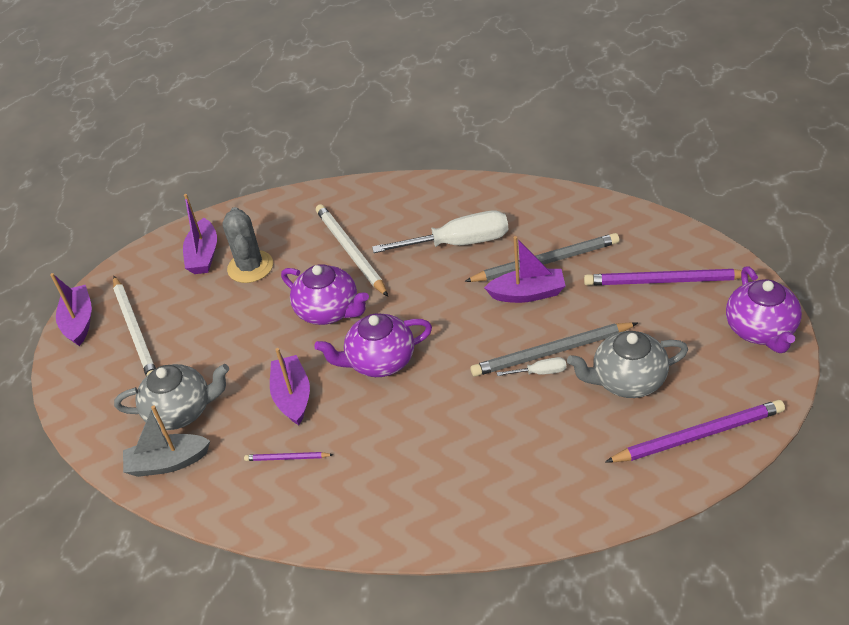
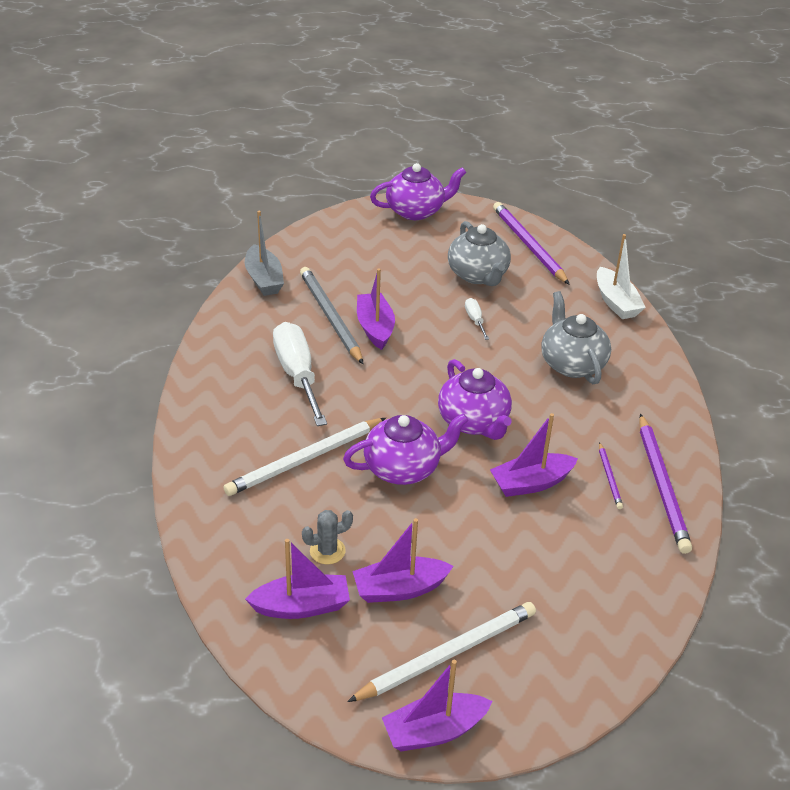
camera: 105 degrees left, 5 degrees down
grey teapot [114,364,229,430] -> grey teapot moved to [541,291,611,384]
grey boat [123,406,210,477] -> grey boat moved to [245,211,284,296]
grey cactus [222,207,273,283] -> grey cactus [302,510,353,564], size x0.59
purple teapot [281,264,369,325] -> purple teapot turned 45 degrees clockwise [343,413,468,485]
grey pencil [470,322,638,377] -> none
purple pencil [584,269,757,285] -> purple pencil moved to [639,413,692,554]
none -> purple boat [353,518,453,603]
none -> white boat [597,234,646,319]

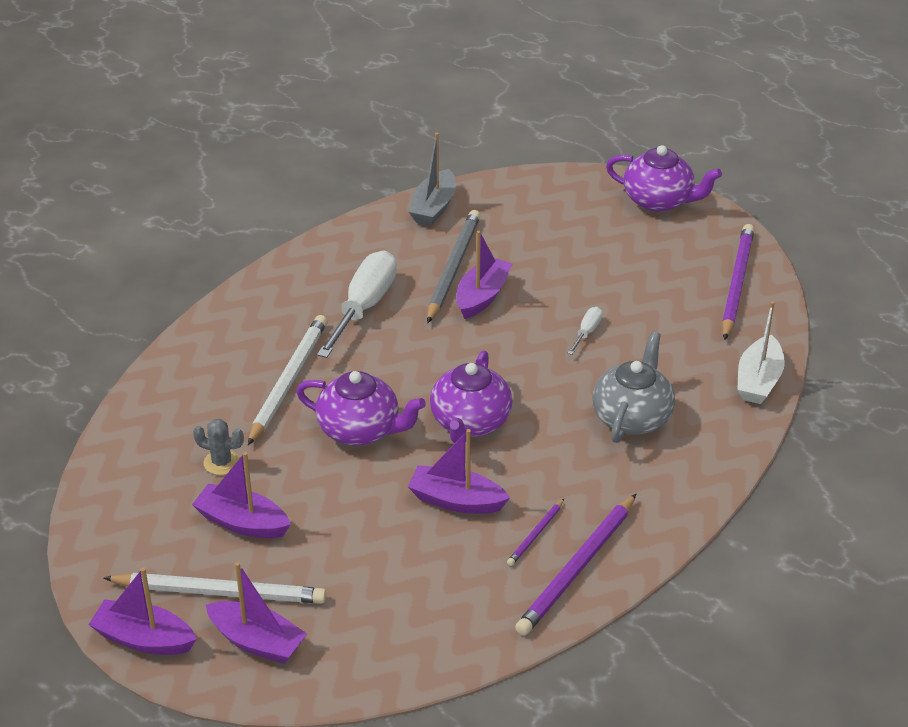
camera: 40 degrees right, 0 degrees up
white pencil [223,418,386,496] -> white pencil turned 105 degrees clockwise [248,315,327,445]
purple boat [245,539,350,619] -> purple boat moved to [206,562,307,664]
grey teapot [448,221,511,286] -> none

